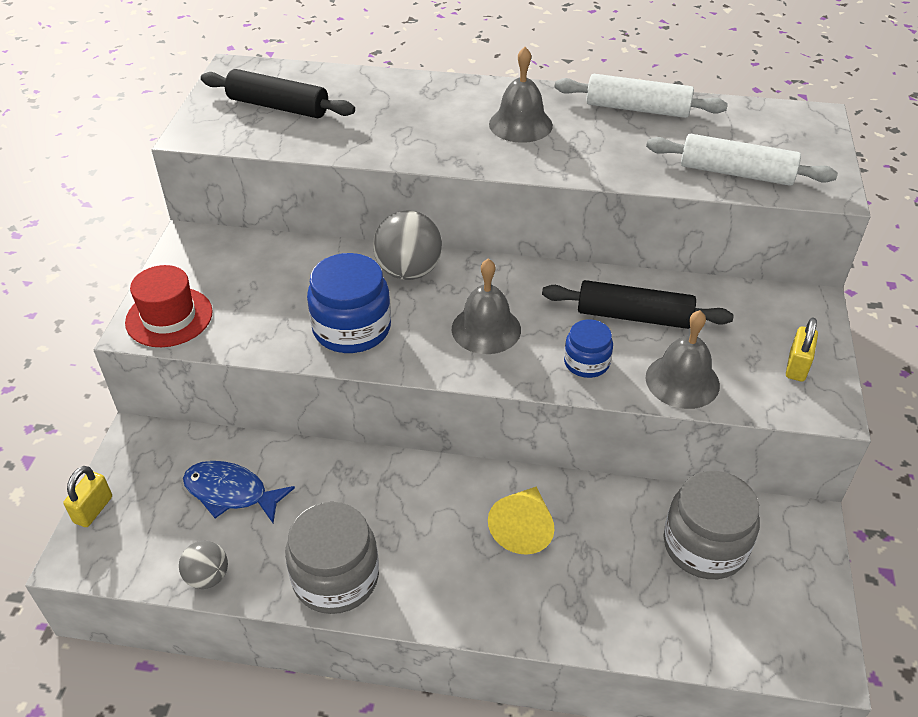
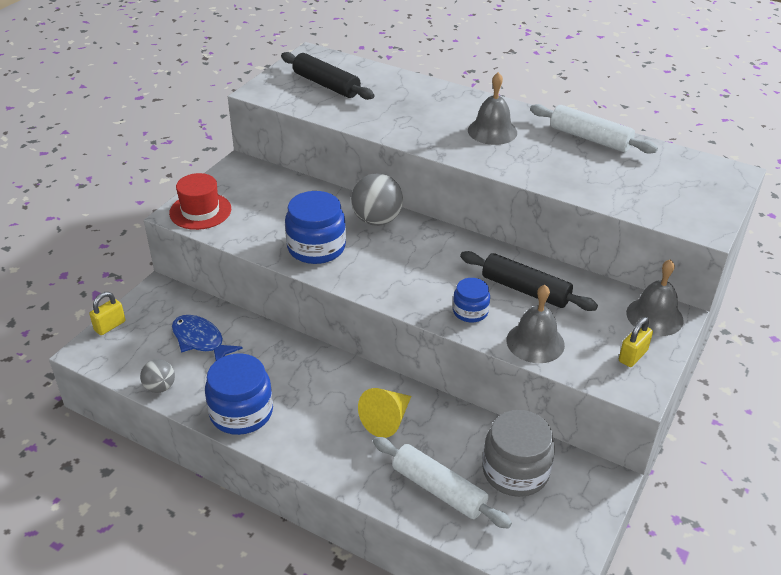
camera: 20 degrees right, 5 degrees down
grey jar [285,502,379,614] -> blue jar [205,354,273,435]
grey bell [452,258,521,354] -> grey bell moved to [626,259,684,336]
white rolling pin [646,134,838,186] -> white rolling pin moved to [373,437,512,529]

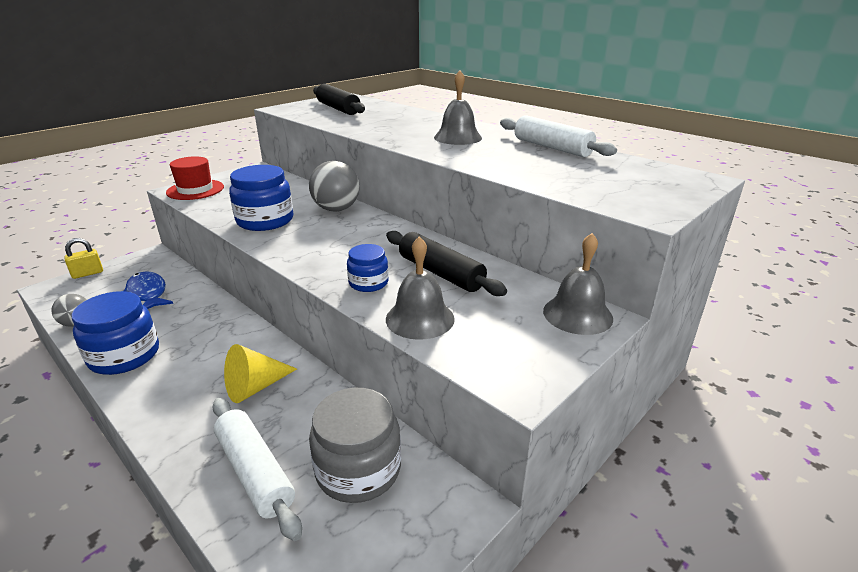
camera: 15 degrees right, 10 degrees down
yellow padlock [619,317,653,367] -> none

